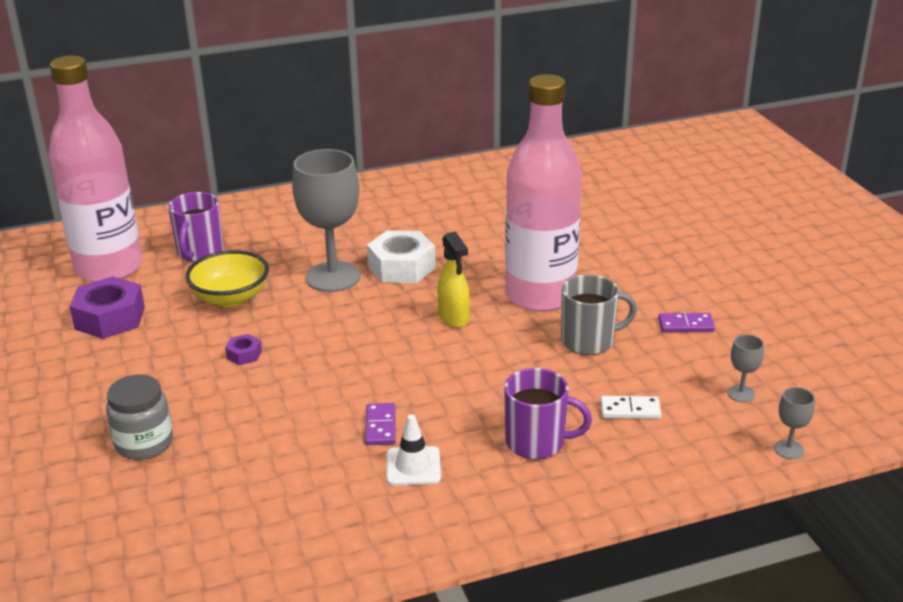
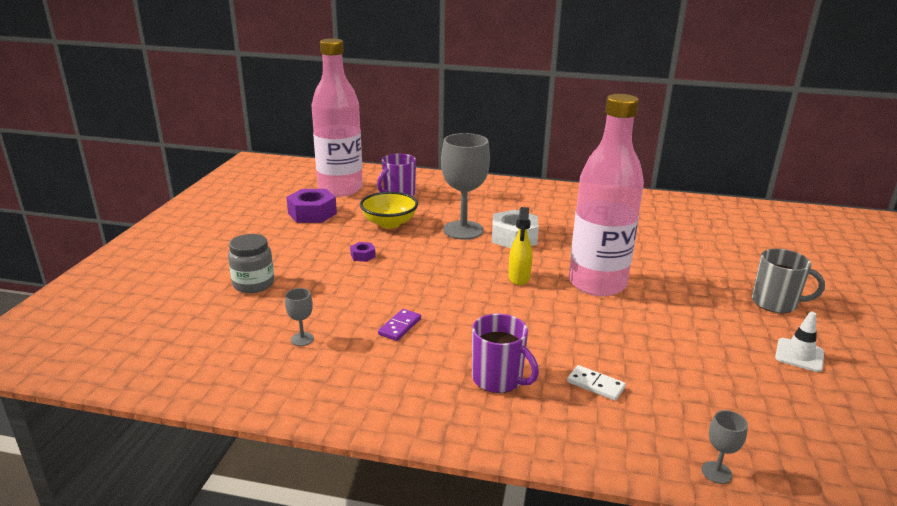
camera: 30 degrees right, 5 degrees down
white traffic cone [387,414,441,486] -> white traffic cone moved to [775,311,824,372]
grey mug [561,275,637,355] -> grey mug moved to [752,249,825,313]
purple domino [658,313,715,332] -> none
grey goblet [727,334,764,402] -> grey goblet moved to [285,288,314,346]

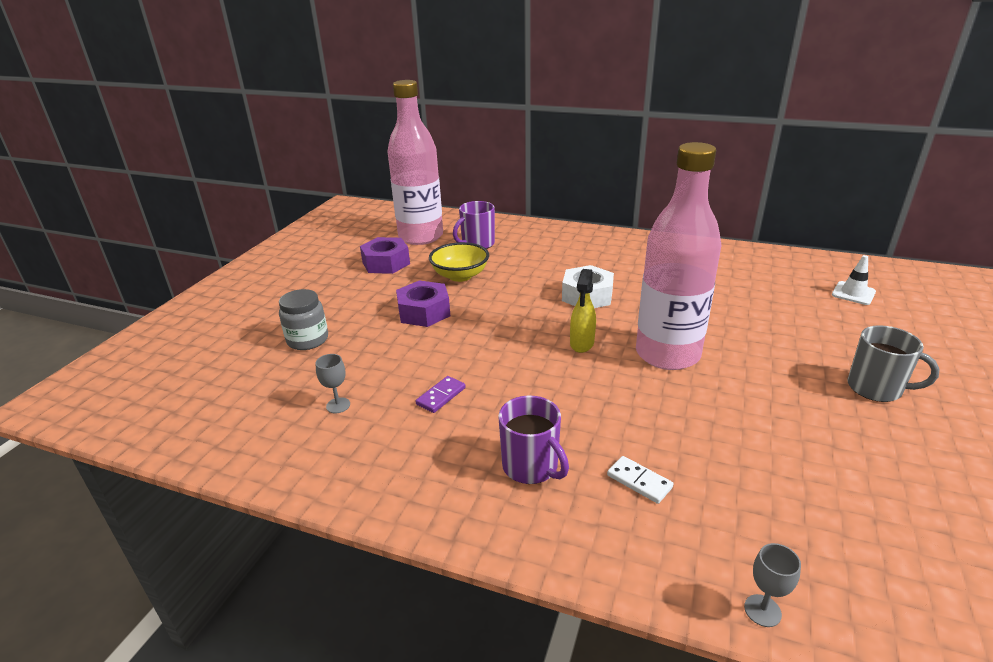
camera: 10 degrees right, 5 degrees up
purple nut [350,242,376,262] -> purple nut [396,280,450,327], size x2.12
grey goblet [441,133,490,240] -> none
white traffic cone [775,311,824,372] -> white traffic cone moved to [832,255,876,305]

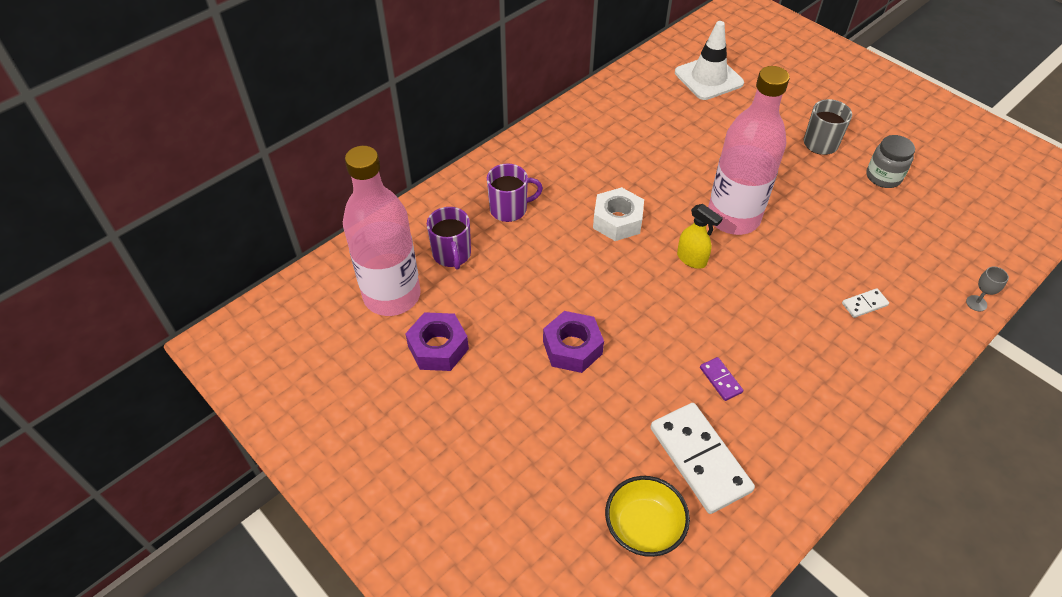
camera: 65 degrees left, 20 degrees up
grey jar [279,289,328,350] -> grey jar moved to [867,135,915,188]
grey goblet [315,354,350,413] -> white domino [651,403,755,514]
yellow bowl [429,242,489,282] -> yellow bowl moved to [605,476,690,557]
purple mug [498,396,569,484] -> purple mug moved to [487,163,543,222]
white traffic cone [832,255,876,305] -> white traffic cone [675,21,744,100], size x1.86

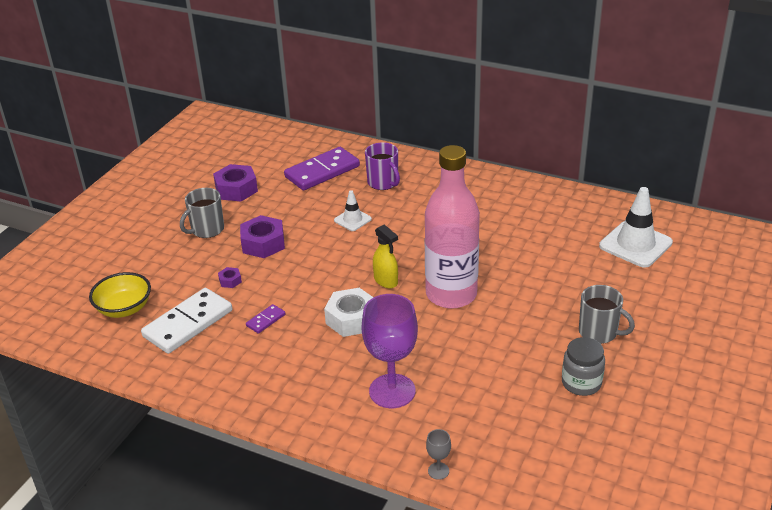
camera: 70 degrees right, 15 degrees down
pink bottle [343,146,421,316] -> none
purple mug [427,207,471,270] -> purple domino [284,147,360,191]
white nut [593,187,644,241] -> white nut moved to [324,288,374,337]
yellow spray bottle [677,204,723,269] -> yellow spray bottle turned 60 degrees counterclockwise [373,224,398,288]
white domino [842,288,889,318] -> purple goblet [361,294,418,408]
none -> grey mug [180,188,224,238]
none -> purple nut [218,267,242,288]
none -> white traffic cone [334,190,372,231]

